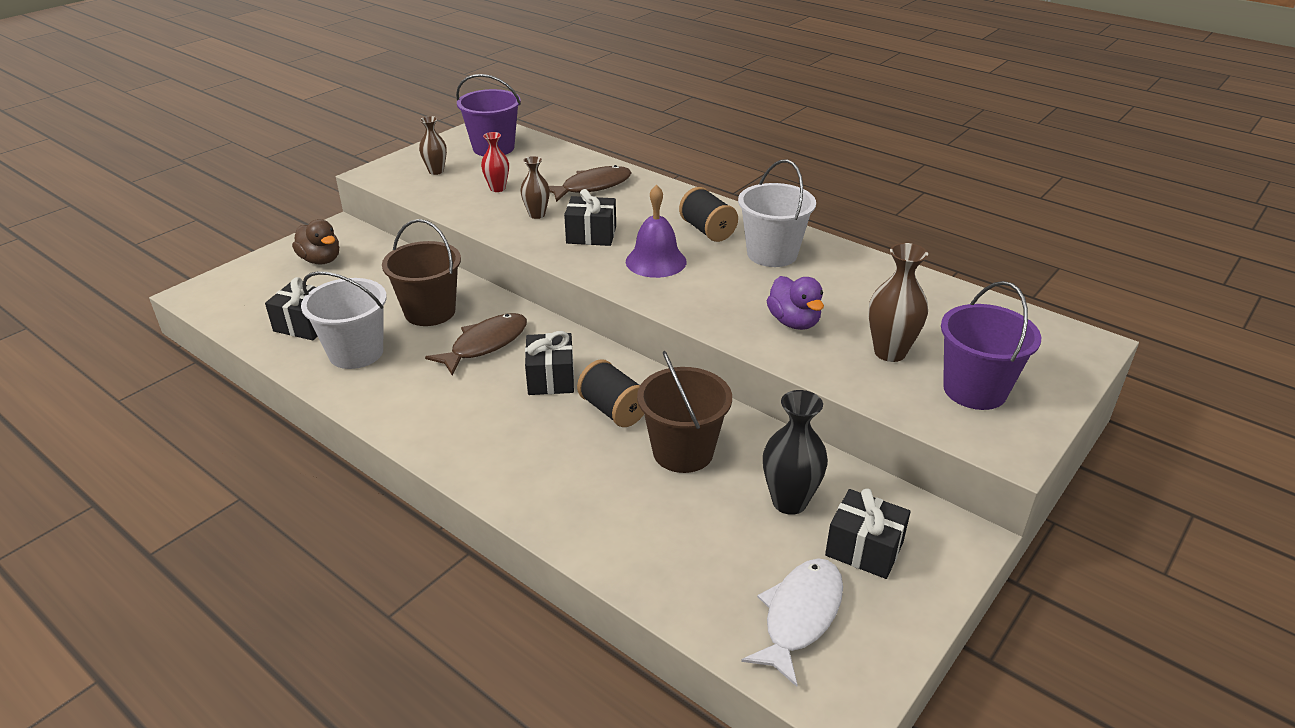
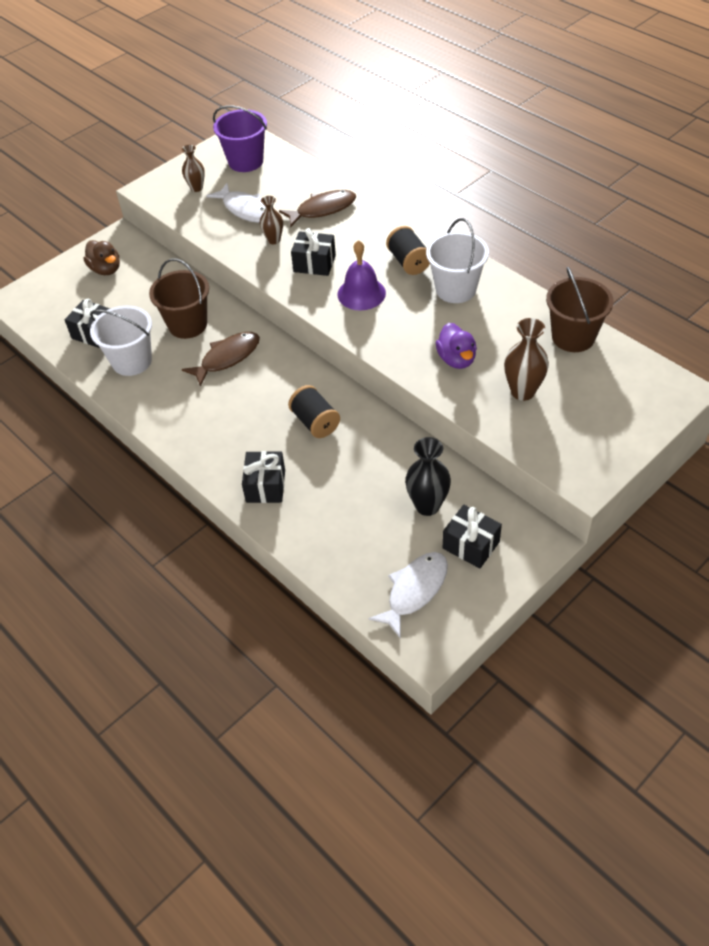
camera: 10 degrees right, 15 degrees up
red vase [481,132,509,192] -> white fish [206,183,266,223]
black gift [525,331,574,395] -> black gift moved to [242,451,285,503]
brown bucket [637,351,732,473] -> brown bucket moved to [546,267,614,352]
purple bucket [941,281,1041,410] -> none

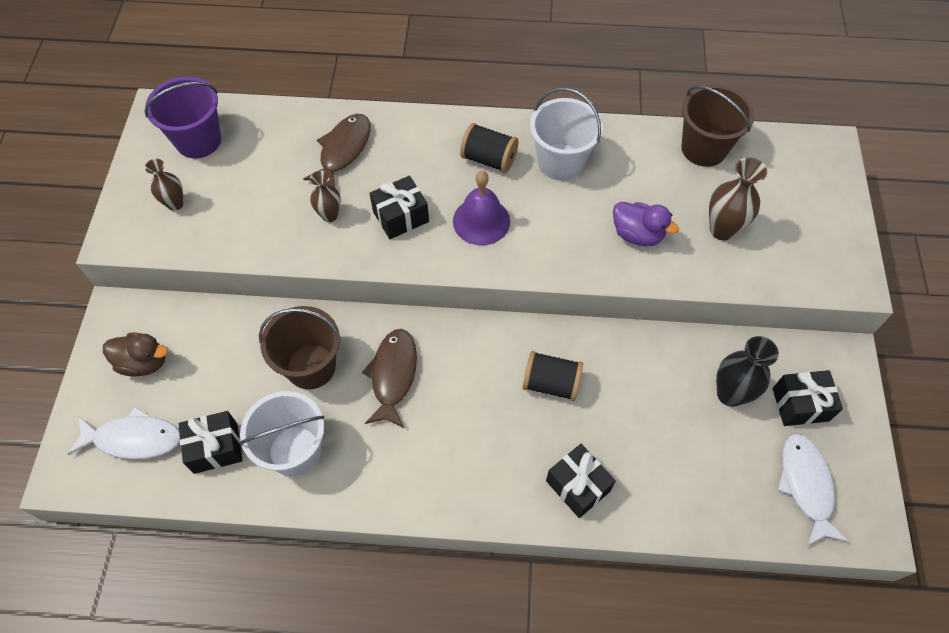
camera: 45 degrees left, 10 degrees up
white fish [206,183,266,223] -> white fish moved to [68,407,180,459]

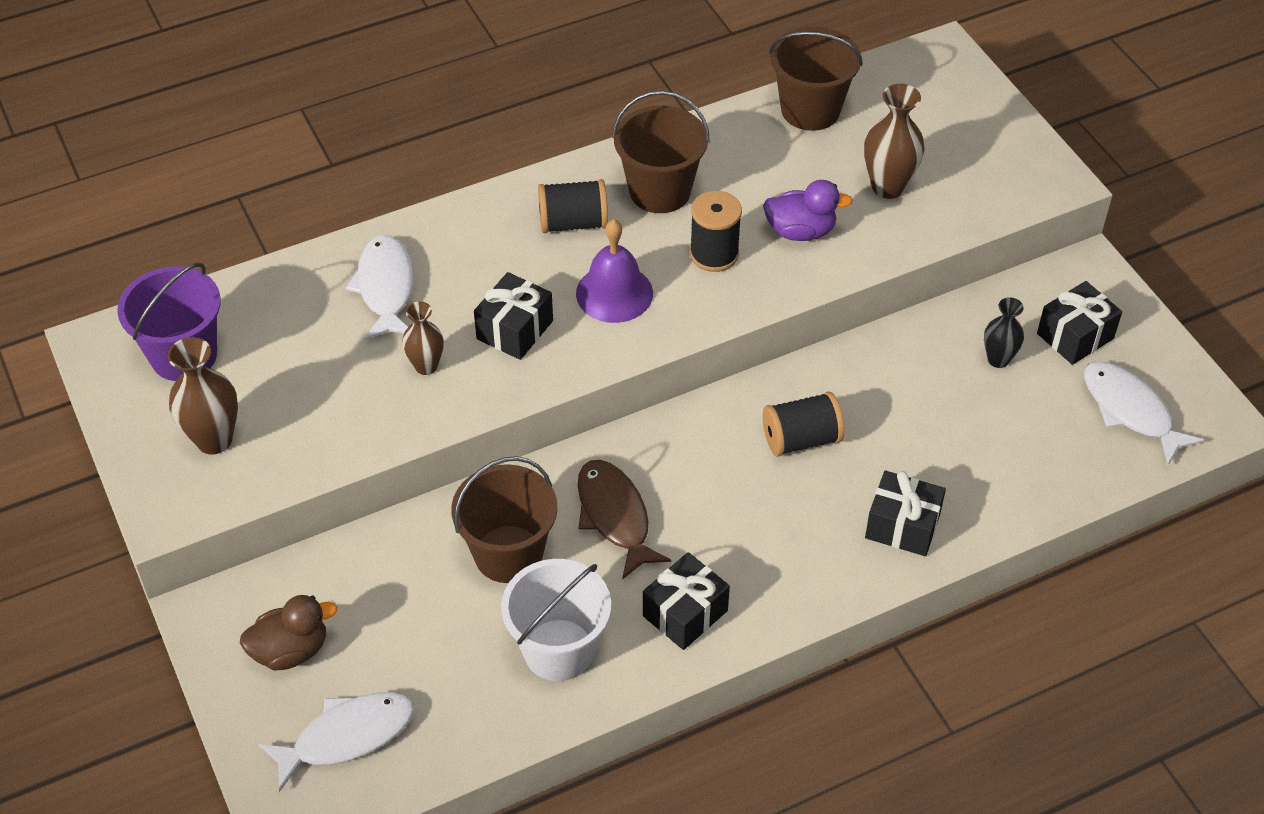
camera: 30 degrees left, 10 degrees down
brown vase [145,159,183,211] -> brown vase [168,337,238,454], size x1.56
black gift [179,411,243,474] -> black gift moved to [643,552,730,650]
brown fish [303,114,371,187] -> white fish [346,235,414,340]
white bucket [530,88,603,181] -> brown bucket [612,91,710,213]
black vase [716,336,779,407] -> black vase [984,297,1024,368], size x0.64
none -> black spool [690,191,742,272]

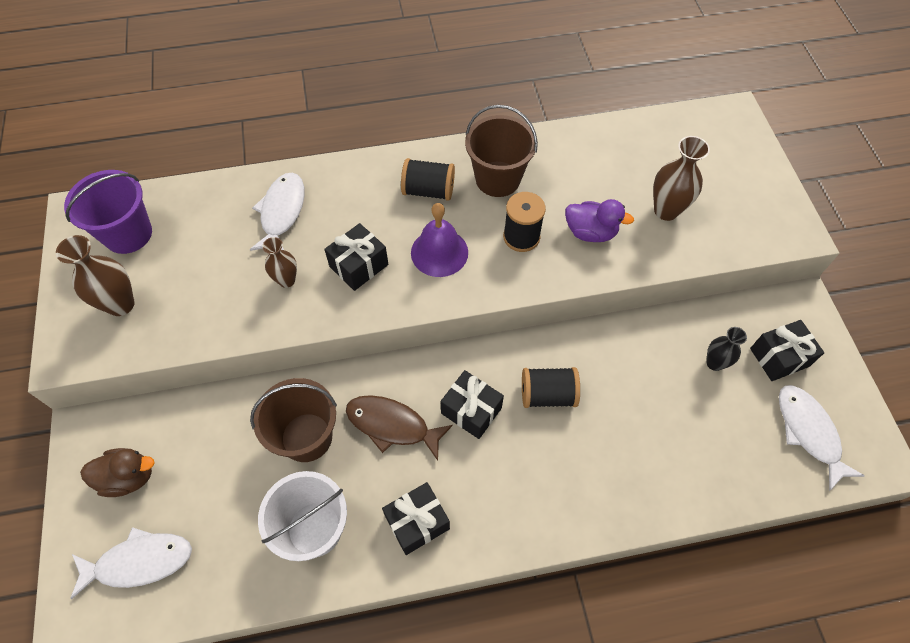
camera: 15 degrees right, 10 degrees up
brown fish [578,460,671,580] -> brown fish turned 60 degrees counterclockwise [346,395,453,461]
brown bucket [769,26,863,131] -> none
black gift [865,470,946,556] -> black gift moved to [440,370,504,439]

